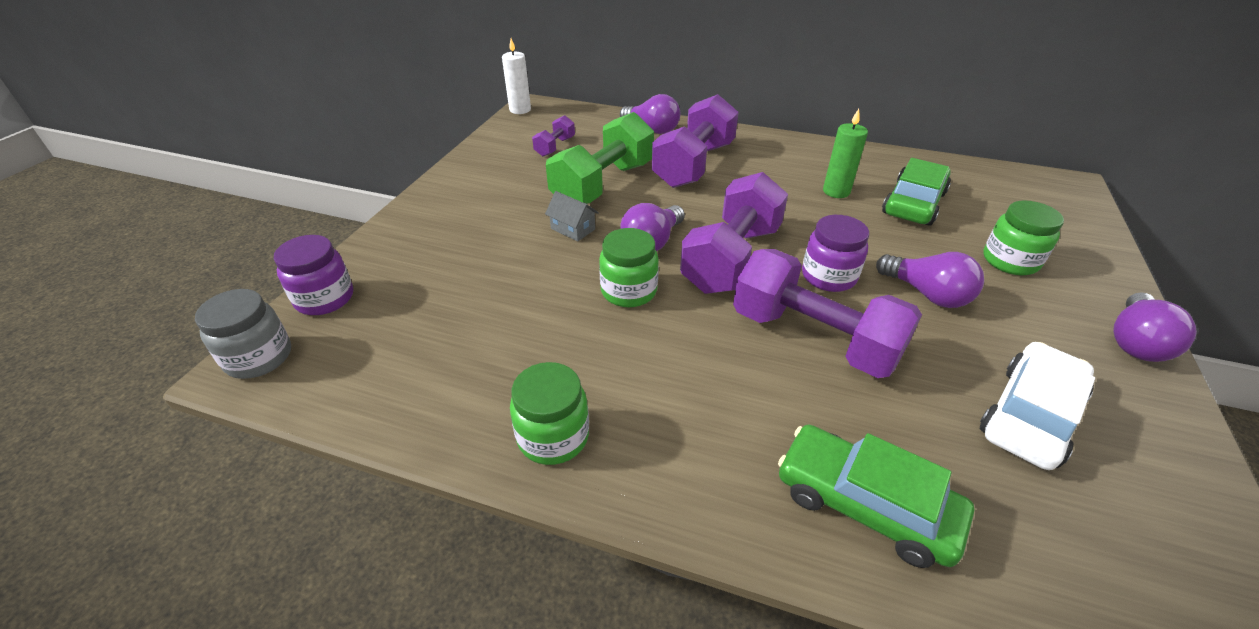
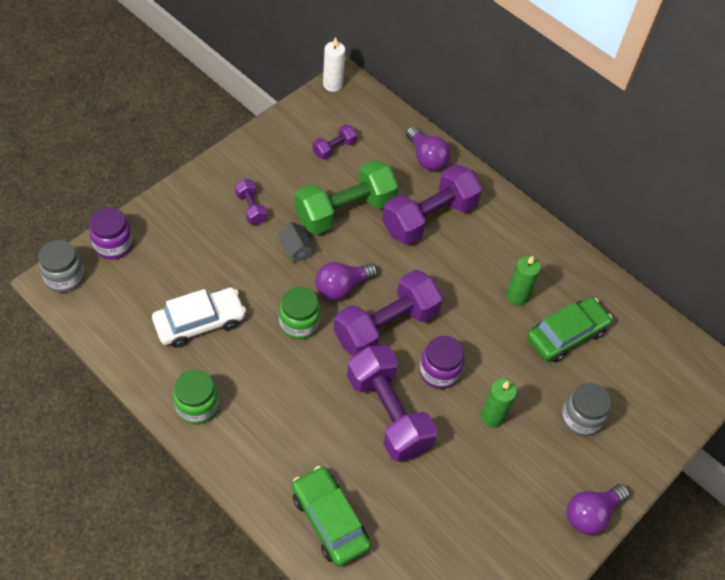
camera: 20 degrees right, 15 degrees up
purple light bulb [876,252,984,308] -> green candle [481,379,517,427]
white car [980,342,1095,470] -> white car moved to [152,288,246,348]
green jar [983,200,1064,275] -> grey jar [561,383,611,436]
none -> purple dumbbell [235,179,267,225]

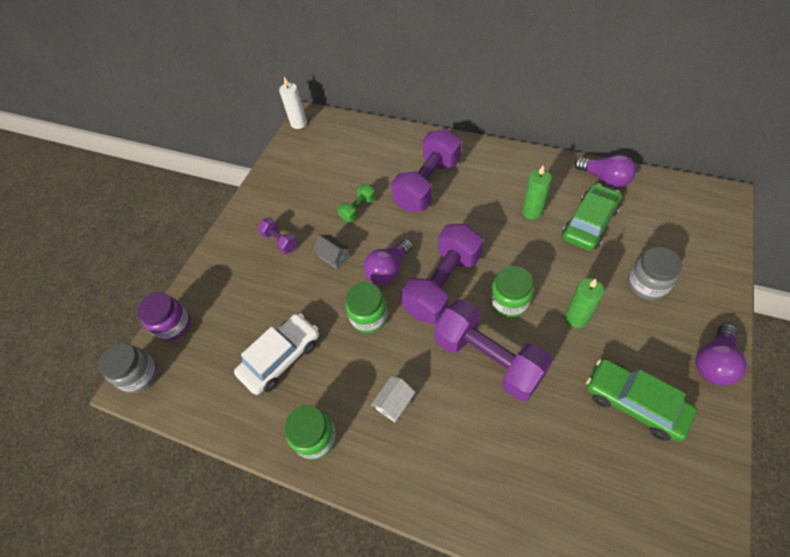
camera: 10 degrees left, 0 degrees up
green car [292,466,371,567] -> green car moved to [586,359,697,442]
green dumbbell [295,160,398,235] -> green dumbbell [338,184,376,222], size x0.47
purple dumbbell [313,124,357,160] -> none
purple light bulb [406,126,450,171] -> purple light bulb moved to [574,154,636,188]
purple jar [419,336,464,389] -> green jar [490,266,534,318]
none -> white house [371,377,415,422]

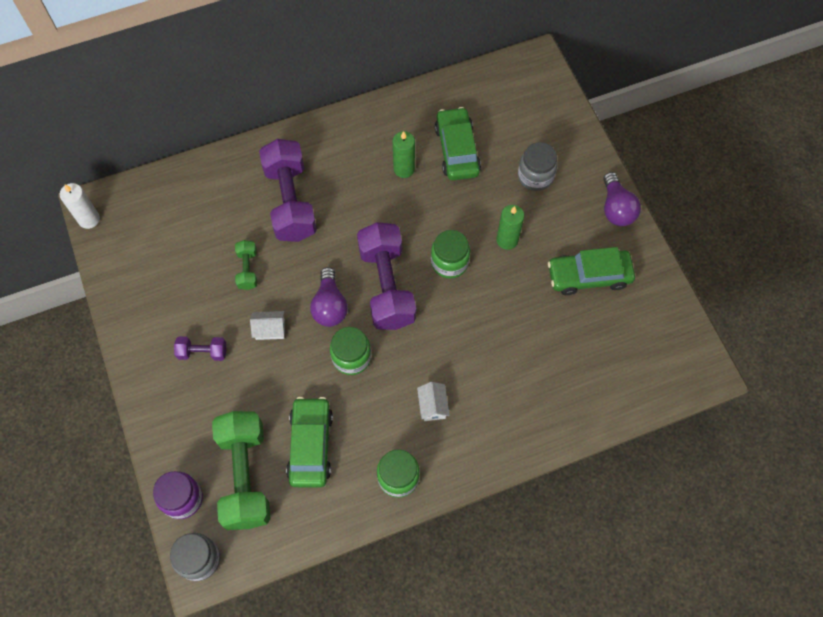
camera: 50 degrees left, 10 degrees up
white car [234,313,319,395] -> green car [286,397,333,487]
grey house [313,235,351,269] -> white house [250,311,285,340]
purple dumbbell [434,299,553,401] -> none
purple light bulb [574,154,636,188] -> none
none -> green dumbbell [212,411,271,530]

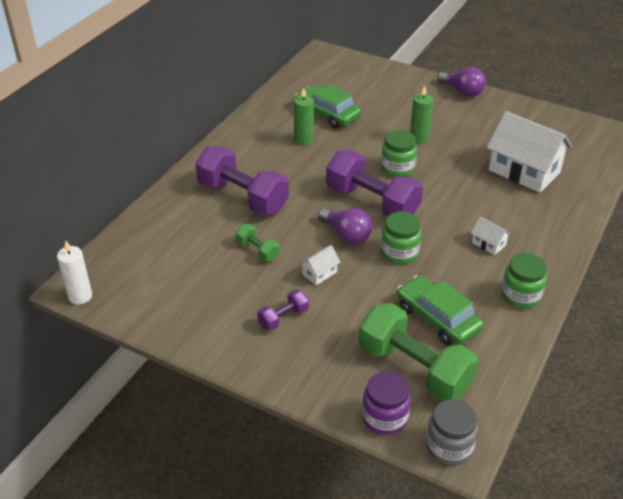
camera: 40 degrees left, 25 degrees down
grey jar [518,142,558,191] -> none
green car [548,247,635,295] -> none
none -> white house [487,111,572,193]

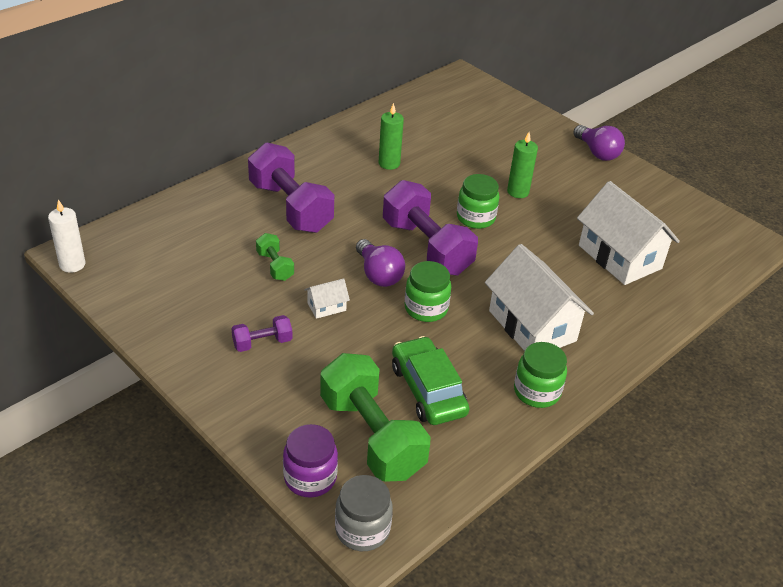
camera: 15 degrees right, 0 degrees up
green car [295,84,361,129] -> none
white house [471,216,511,255] -> white house [485,244,594,351], size x2.32

